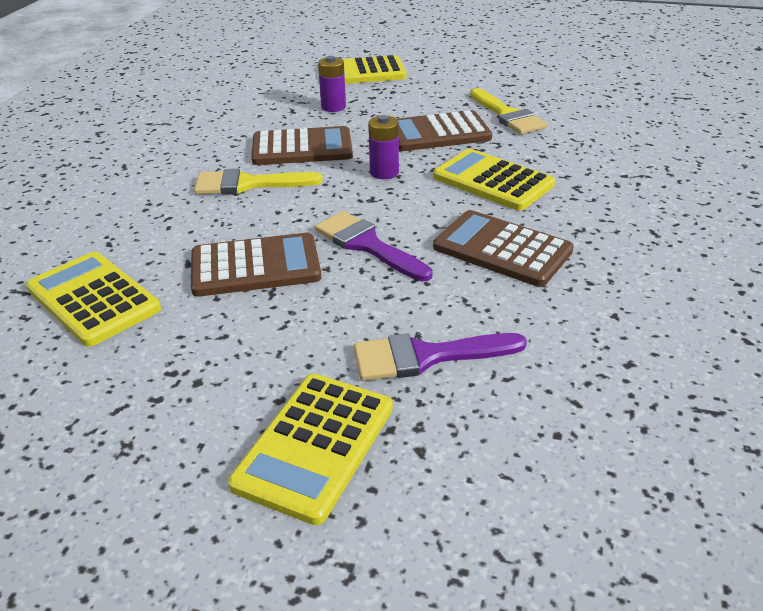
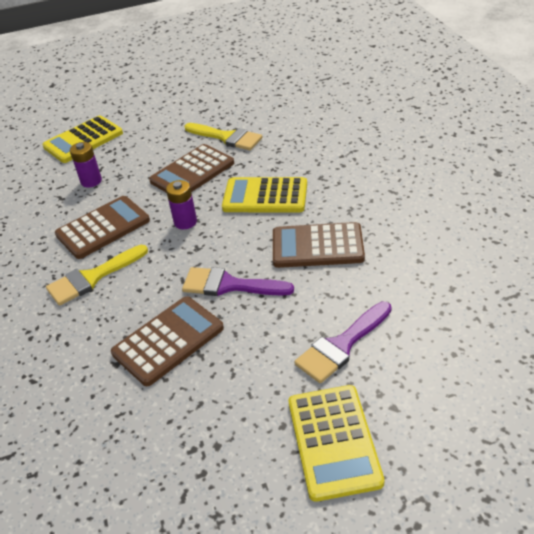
camera: 30 degrees left, 5 degrees up
yellow calculator [26,252,161,347] -> none

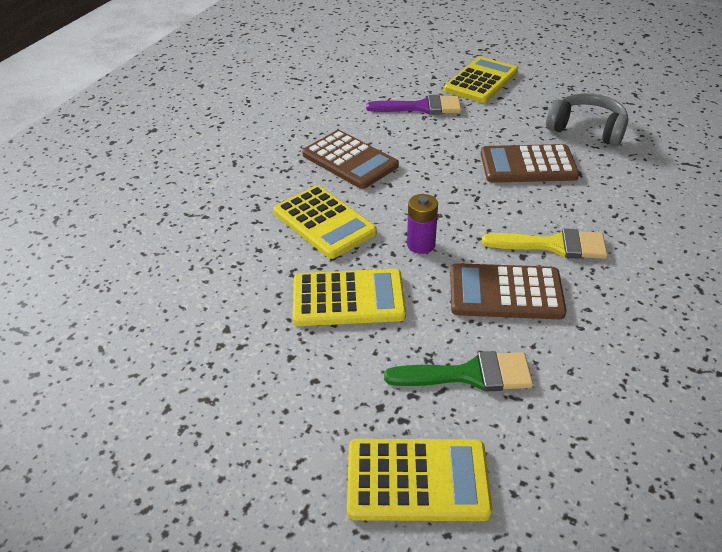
camera: 140 degrees left, 0 degrees up
purple battery [70,142,102,188] -> green brush [384,351,533,392]
brown calculator [149,144,234,193] -> yellow calculator [293,269,406,326]
purple brush [182,267,294,296] -> none
yellow brush [185,123,263,150] -> none
none -> grey headphones [546,93,628,146]

